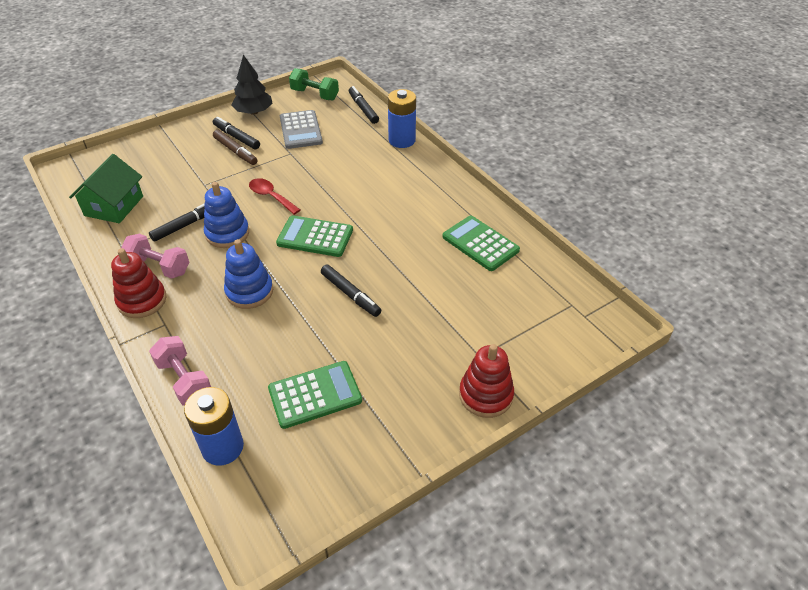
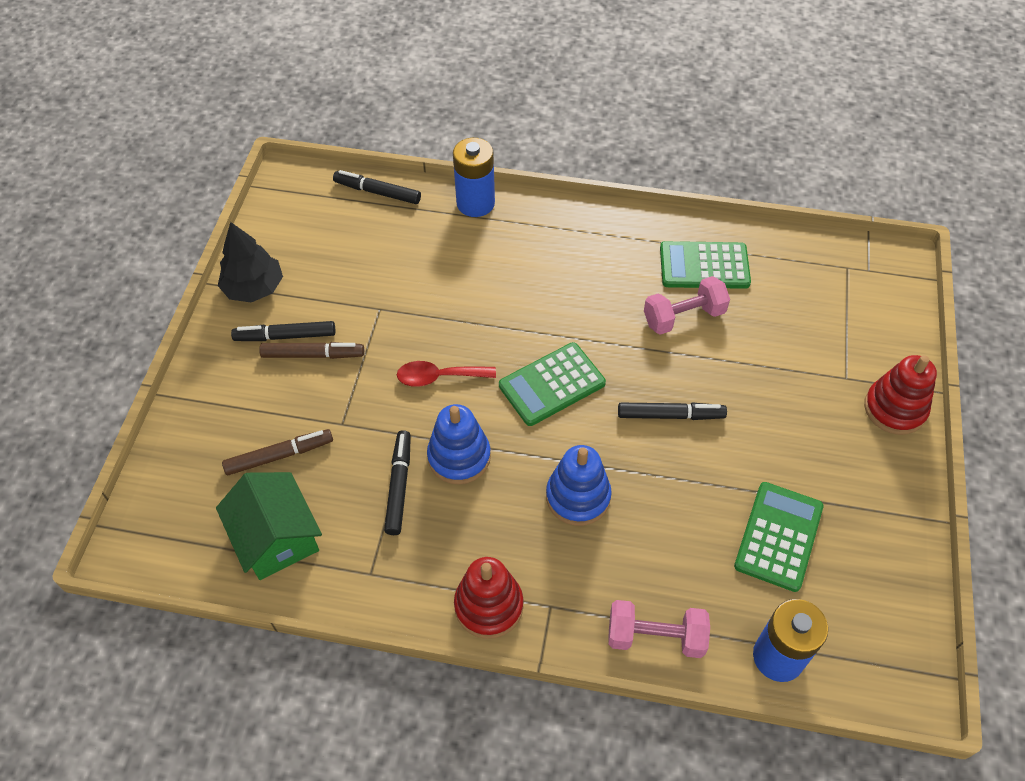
camera: 45 degrees left, 10 degrees up
pink dumbbell [121,234,189,279] -> pink dumbbell moved to [644,276,730,335]
grey calculator [280,110,323,149] -> none
green dumbbell [289,68,339,100] -> none
none -> brown marker [222,429,333,475]

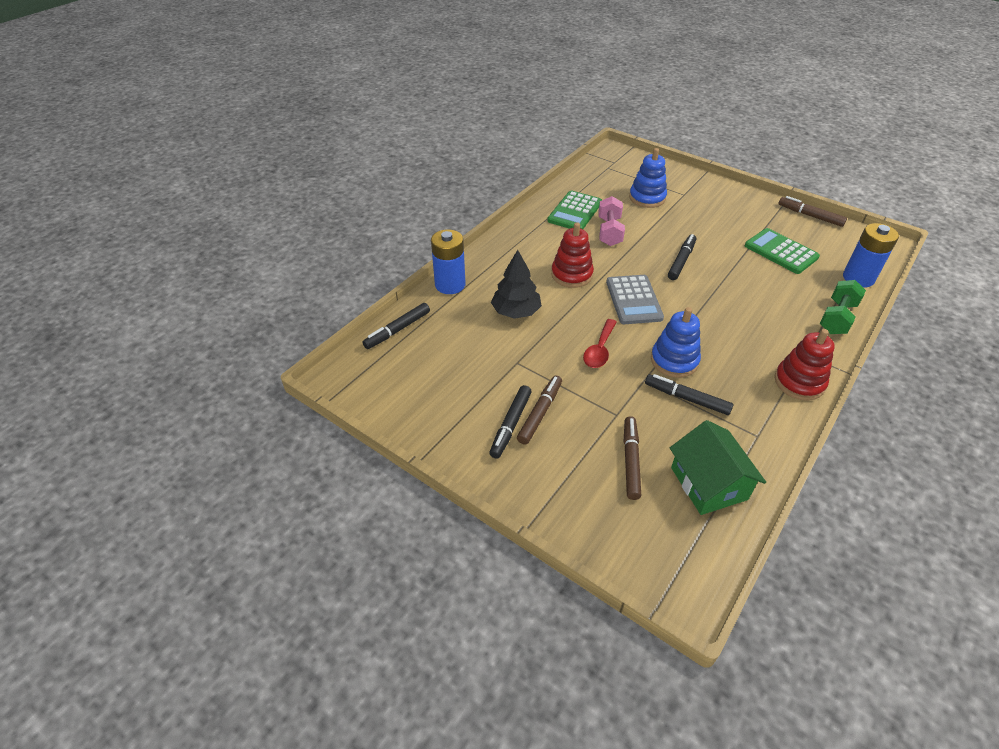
camera: 65 degrees left, 10 degrees down
green house [216,472,322,580] -> green house turned 75 degrees clockwise [670,420,766,515]
black tree [218,222,283,302] -> black tree moved to [491,250,542,319]
green calculator [499,342,606,426] -> grey calculator [606,275,664,324]
blue stacking toy [546,445,612,526] -> blue stacking toy moved to [629,148,667,208]
pink dumbbell [608,600,710,658] -> green dumbbell [820,280,866,334]
red stacking toy [864,355,937,435] -> red stacking toy moved to [551,222,594,288]
none -> brown marker [779,196,847,227]

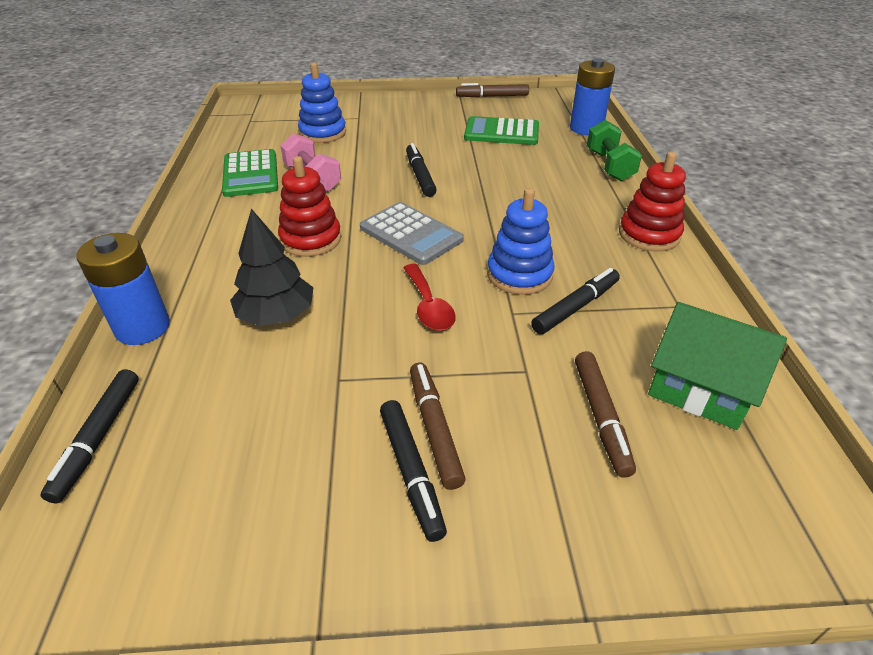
camera: 40 degrees left, 5 degrees down
brown marker [624,416,641,500] -> brown marker turned 150 degrees counterclockwise [575,351,636,478]
black marker [645,374,733,415] -> black marker turned 150 degrees clockwise [531,268,620,334]

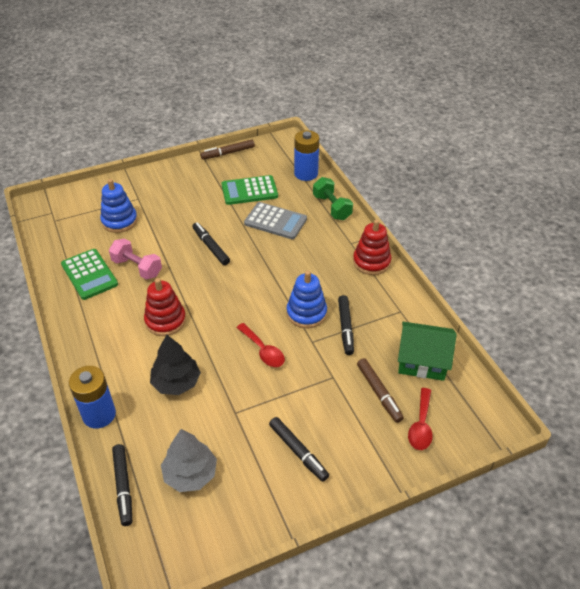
camera: 20 degrees left, 5 degrees up
grey calculator [360,202,464,265] -> grey calculator moved to [244,202,307,239]
brown marker [410,363,466,490] -> none
black marker [531,268,620,334] -> black marker turned 150 degrees clockwise [338,295,354,355]
none -> grey tree [161,429,217,492]
none -> red spoon [408,388,433,450]

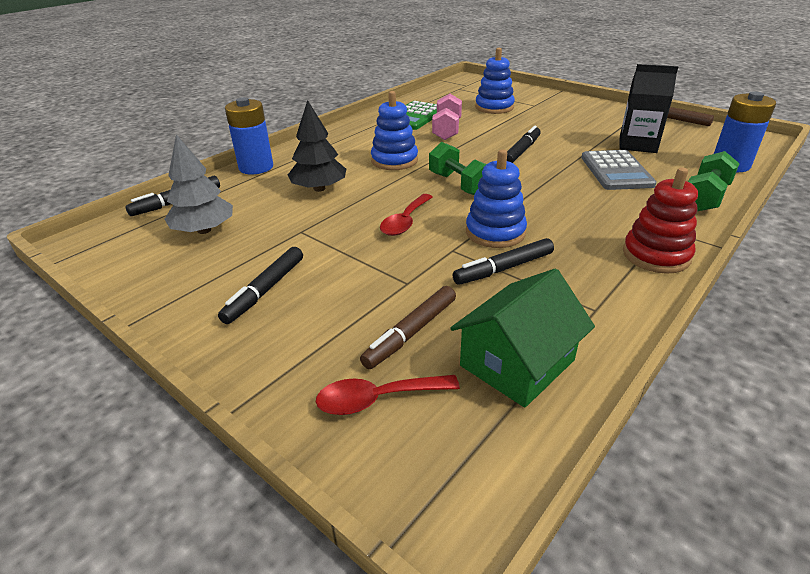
camera: 65 degrees right, 10 degrees down
red stacking toy [144,278,186,336] -> blue stacking toy [371,91,418,170]
green calculator [222,175,278,205] -> black carton [619,64,678,153]
green house [398,322,457,381] -> green house turned 60 degrees clockwise [450,268,595,408]
none -> green dumbbell [429,142,487,195]

